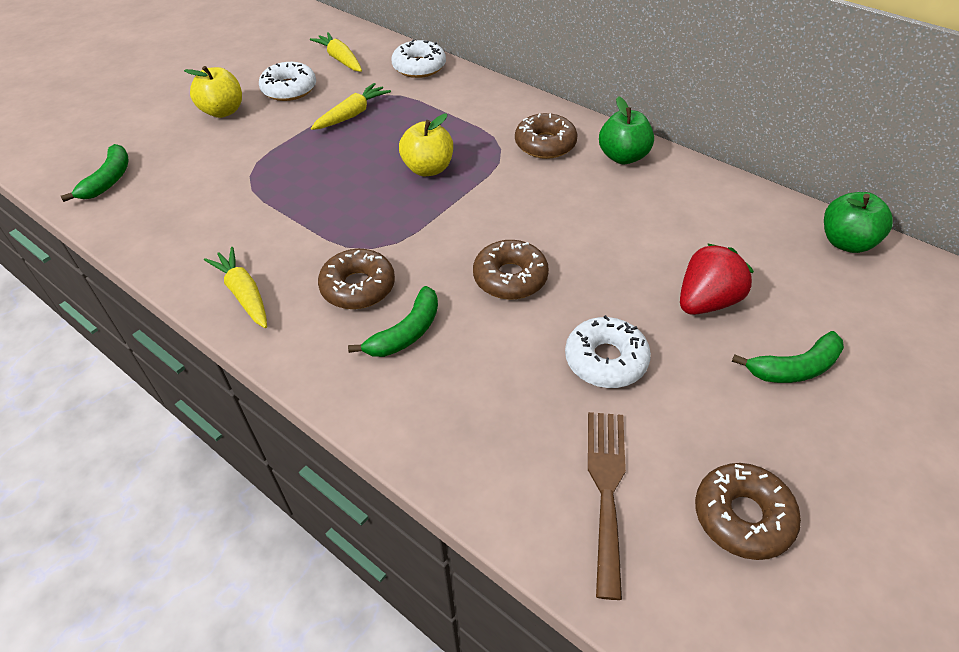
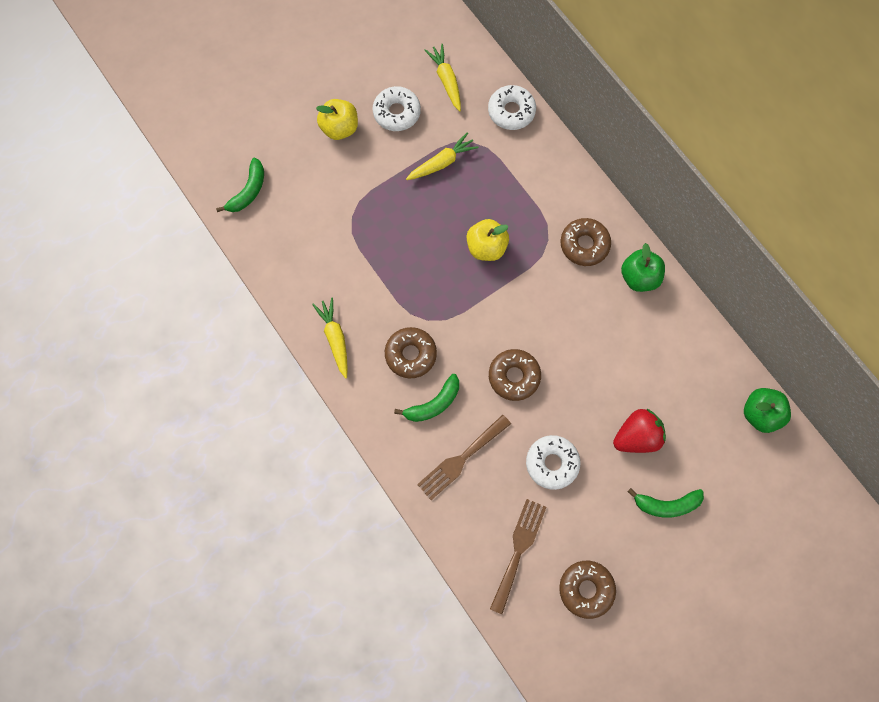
camera: 15 degrees right, 25 degrees up
none -> brown fork [417,415,511,500]

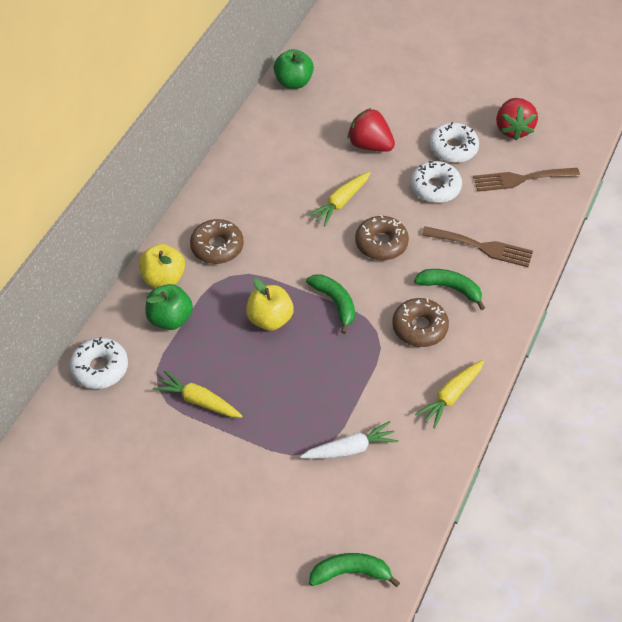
camera: 120 degrees left, 20 degrees down
yellow apple [316,99,358,140] -> yellow apple moved to [139,244,185,288]
white donut [373,86,421,131] -> white donut moved to [429,122,479,163]
yellow carrot [425,44,461,111] -> yellow carrot moved to [308,172,370,226]
brown donut [559,561,616,619] -> red strawberry [496,98,538,140]
green apple [621,243,665,292] -> green apple moved to [145,284,193,330]
green banana [628,488,704,518] -> green banana moved to [306,274,355,334]
none -> white carrot [300,421,398,459]

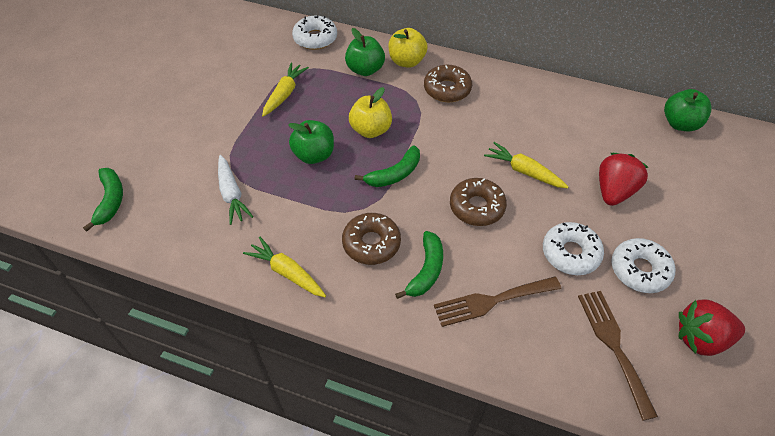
camera: 85 degrees right, 0 degrees up
brown fork [422,226,533,267] -> brown fork turned 60 degrees clockwise [434,276,561,327]
none -> green apple [288,120,334,164]

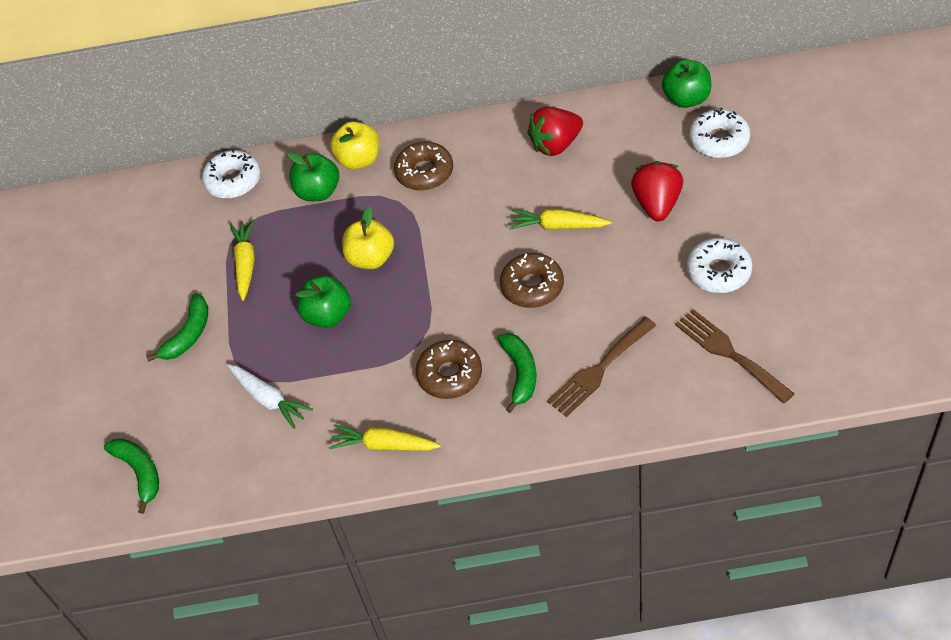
camera: 20 degrees left, 0 degrees up
green banana [355,145,420,187] -> green banana moved to [146,294,208,362]
white donut [543,222,604,275] -> white donut moved to [689,108,750,158]
red strawberry [679,300,745,356] -> red strawberry moved to [527,107,583,156]

